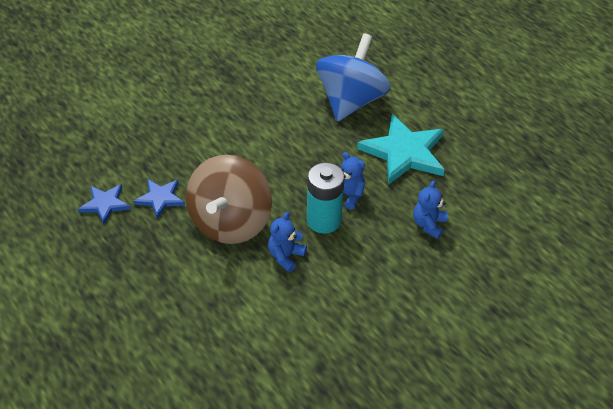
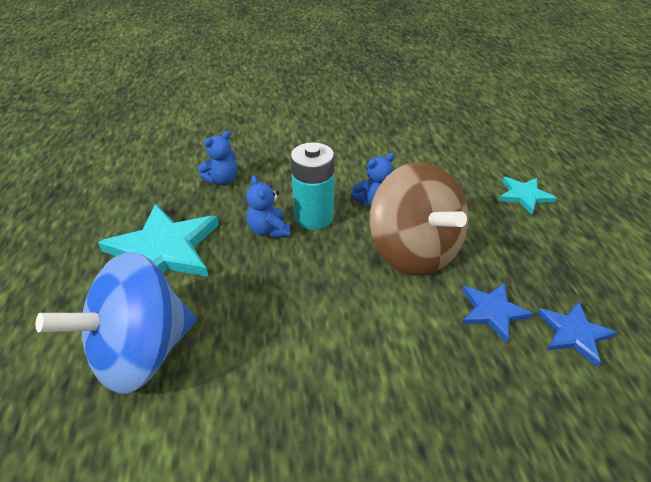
camera: 150 degrees left, 5 degrees down
brown spinning top [186,155,272,244] -> brown spinning top turned 105 degrees clockwise [369,162,469,275]
none -> turquoise star [498,177,557,215]

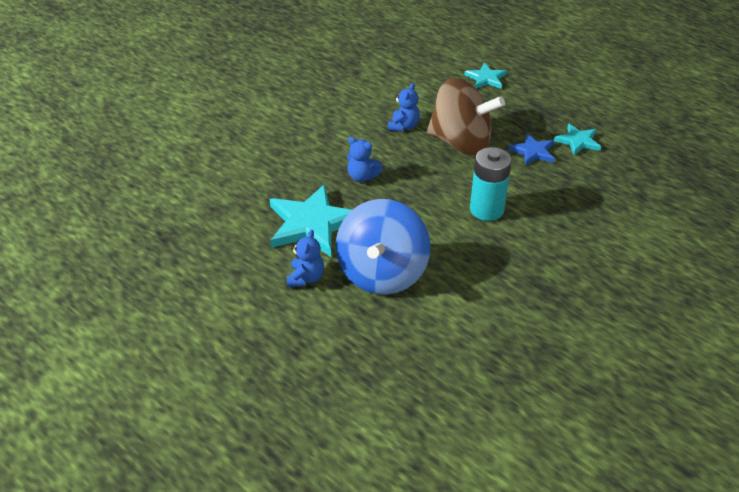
camera: 40 degrees left, 0 degrees up
blue teddy bear [198,131,237,185] -> blue teddy bear moved to [287,230,324,287]
turquoise battery [291,142,335,230] -> turquoise battery moved to [470,147,512,221]
blue star [537,301,617,367] -> turquoise star [554,124,601,155]

